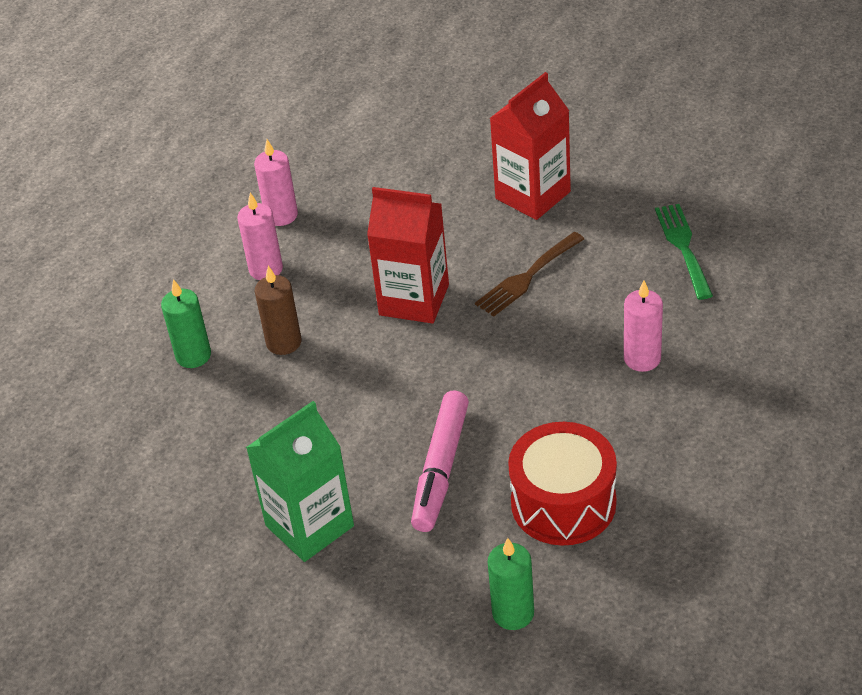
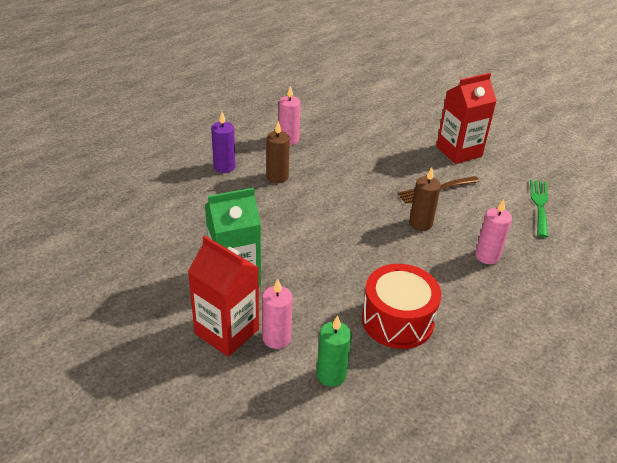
camera: 15 degrees right, 5 degrees down
green candle [161,279,211,368] -> purple candle [211,112,236,173]
pink candle [254,139,298,226] -> pink candle moved to [262,279,293,349]
red carton [367,187,449,324] -> red carton moved to [188,235,259,357]
pink marker [411,391,469,532] -> none
none -> brown candle [409,167,441,231]

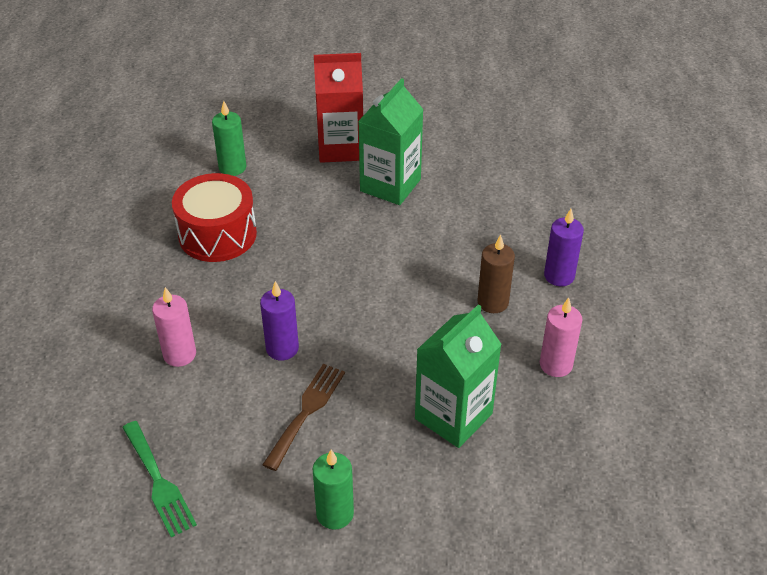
camera: 140 degrees right, 5 degrees up
pink candle [262,279,293,349] -> none
brown candle [409,167,441,231] -> purple candle [260,281,299,360]
red carton [436,73,497,164] -> green candle [313,450,354,530]
none -> green carton [415,304,502,448]

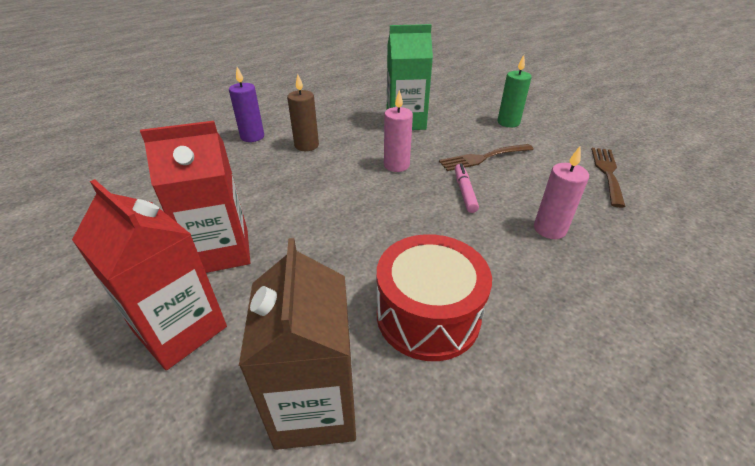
camera: 135 degrees left, 5 degrees down
green fork [122,421,197,537] -> brown fork [591,148,626,208]
green candle [212,101,246,176] -> brown carton [239,238,356,450]
purple candle [260,281,299,360] -> pink marker [455,163,479,213]
green carton [358,78,424,205] -> red carton [140,121,250,273]
pink candle [540,297,582,377] -> pink candle moved to [384,90,413,172]

